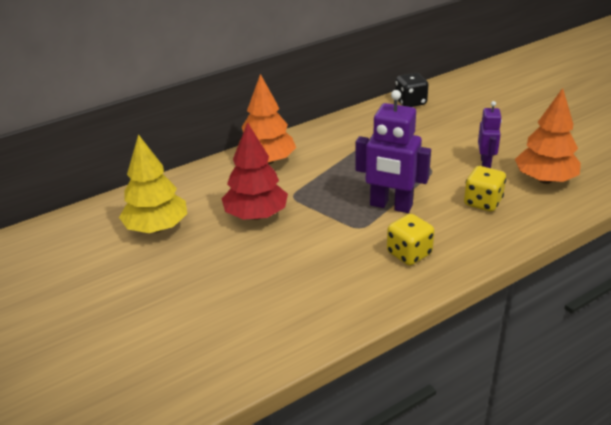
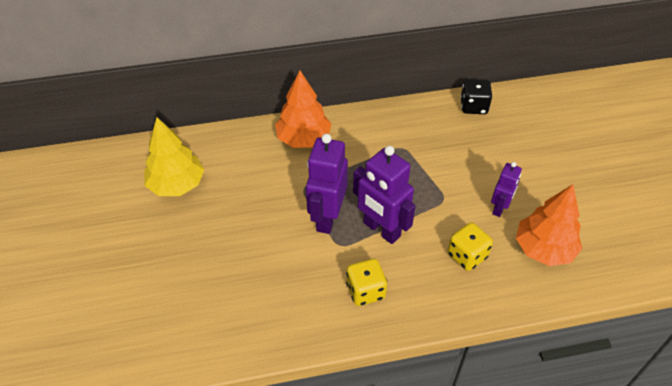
camera: 20 degrees right, 15 degrees up
red tree [222,122,288,220] -> none
none -> purple robot [306,134,348,234]

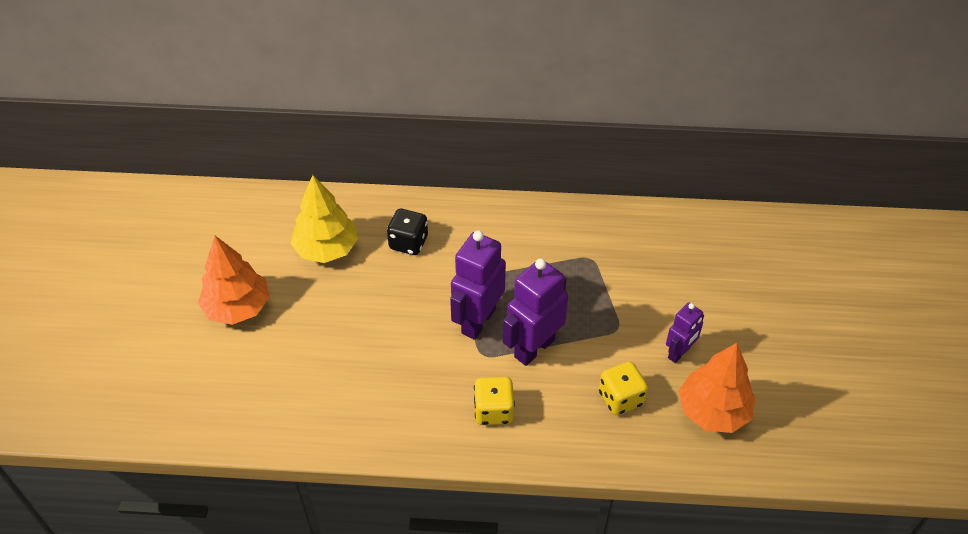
camera: 15 degrees right, 0 degrees up
orange tree [275,71,331,148] -> orange tree moved to [198,235,270,325]
purple robot [353,146,416,244] -> purple robot turned 75 degrees clockwise [503,259,568,366]
black dice [460,79,492,114] -> black dice moved to [387,209,428,255]

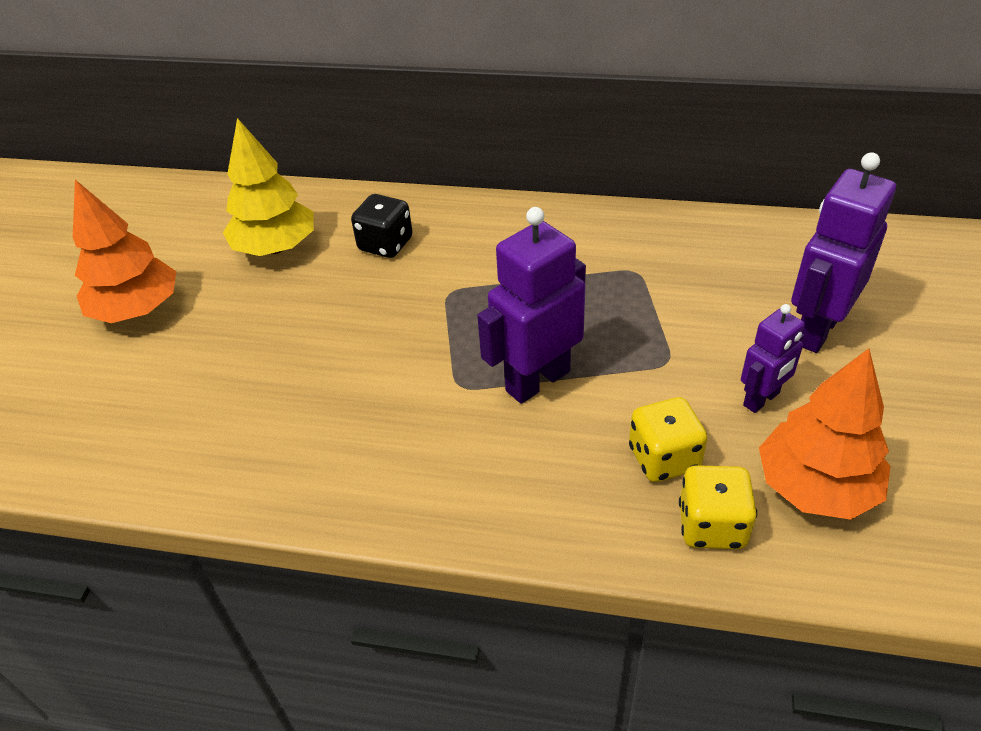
camera: 10 degrees right, 5 degrees down
purple robot [450,230,506,340] -> purple robot moved to [791,152,896,353]
yellow dice [474,377,515,425] -> yellow dice moved to [679,465,757,549]

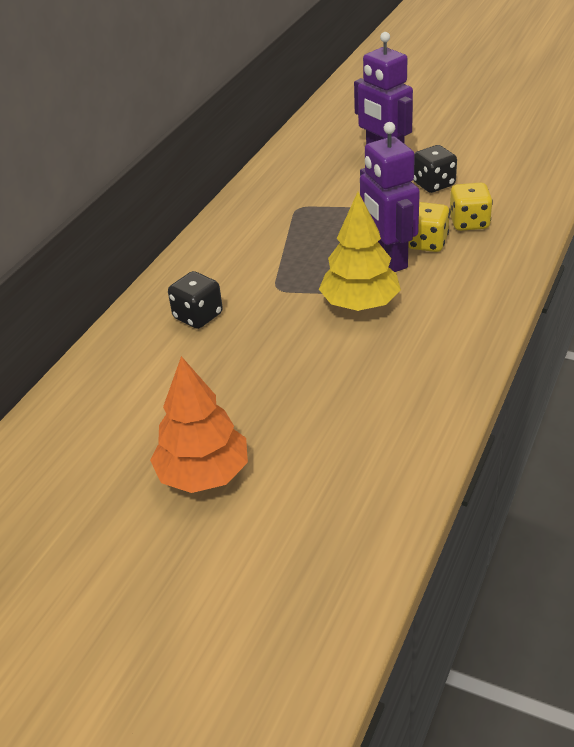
camera: 75 degrees left, 5 degrees down
yellow tree [223,118,314,256] -> yellow tree moved to [319,192,401,311]
yellow dice [679,465,757,549] -> yellow dice moved to [408,202,450,252]
purple robot [741,304,805,413] -> black dice [413,145,457,193]
orange tree [759,348,891,520] -> none

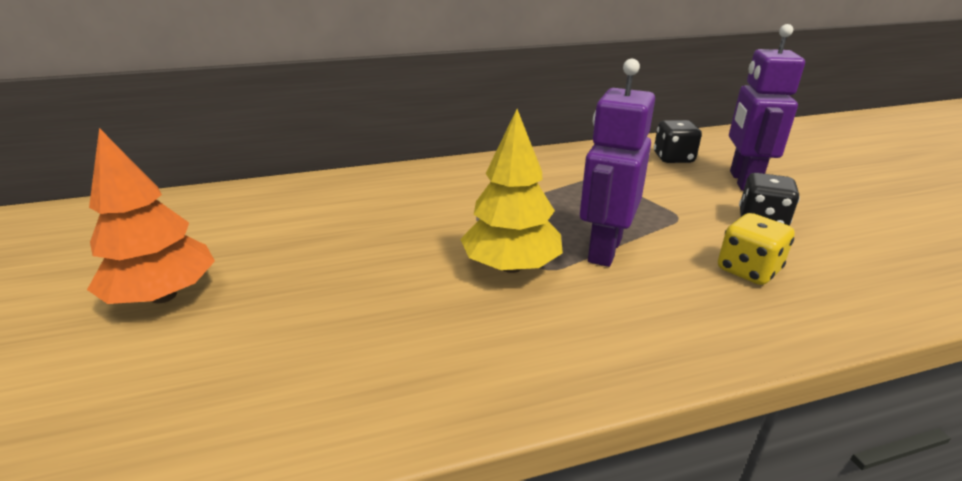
camera: 45 degrees right, 10 degrees down
black dice [168,271,223,329] -> black dice moved to [654,120,702,163]
yellow dice [408,202,450,252] -> none

